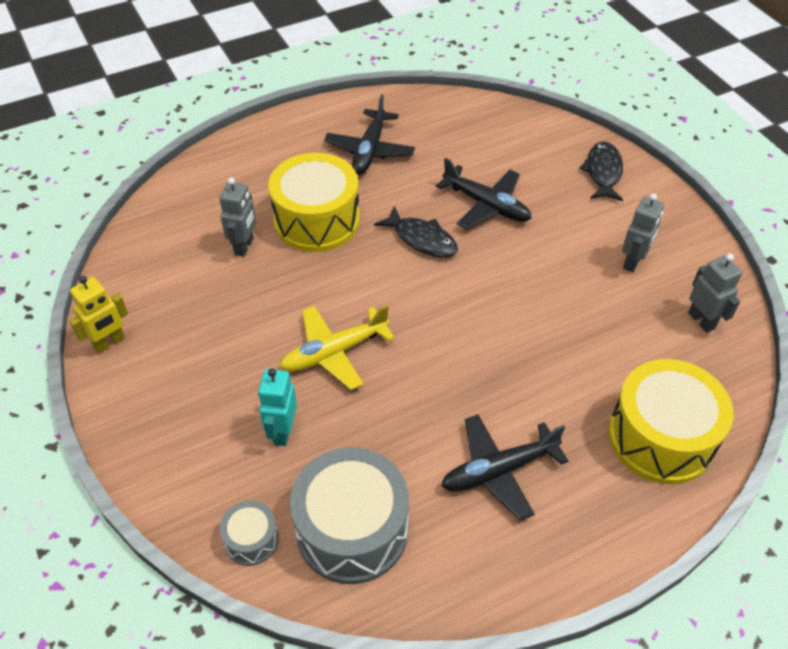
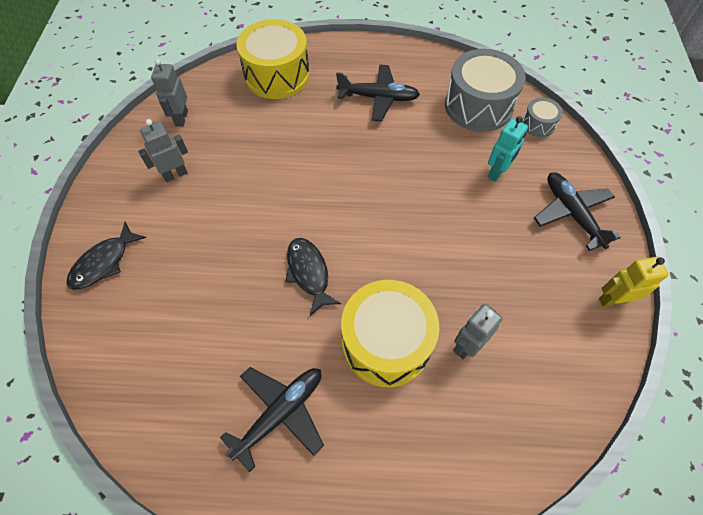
camera: 150 degrees left, 10 degrees up
yellow plane [280,305,395,390] -> none
black plane [436,158,532,229] -> black plane moved to [534,172,621,251]

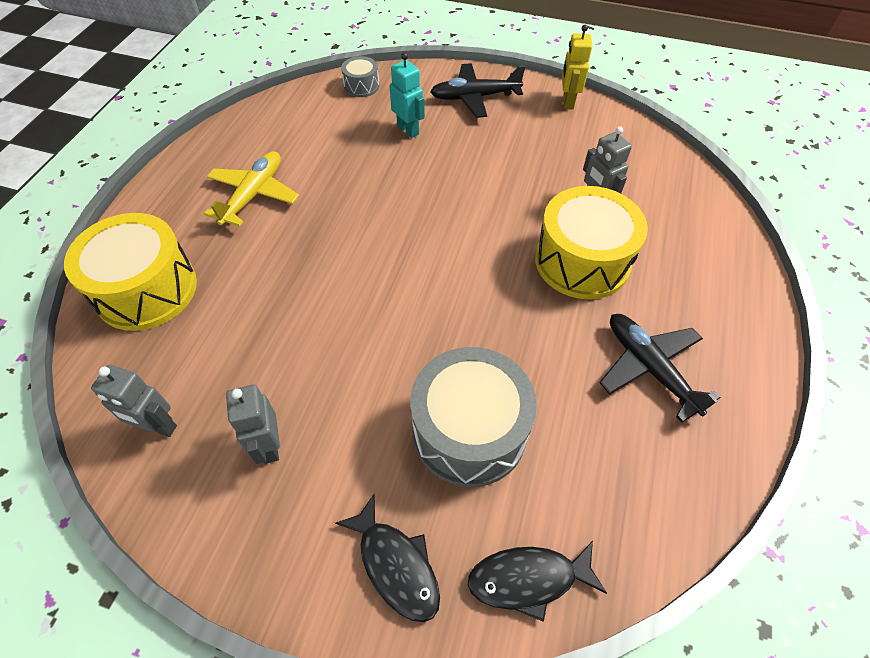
camera: 75 degrees left, 5 degrees down
black fish [285,238,341,316] -> black fish moved to [468,541,607,622]
black plane [336,64,420,121] -> yellow plane [204,151,299,226]
grey drum [445,49,526,132] -> grey drum moved to [410,347,537,487]

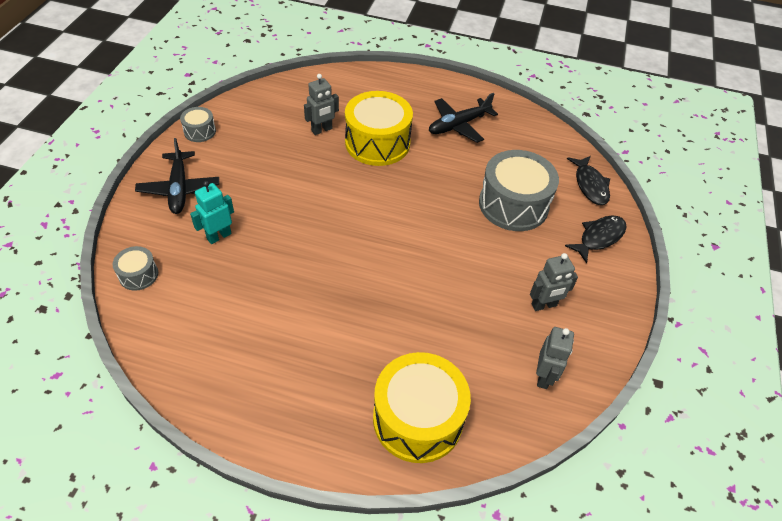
camera: 95 degrees left, 5 degrees down
yellow plane [204,151,299,226] -> none
yellow robot [562,25,592,110] -> grey drum [180,107,216,142]

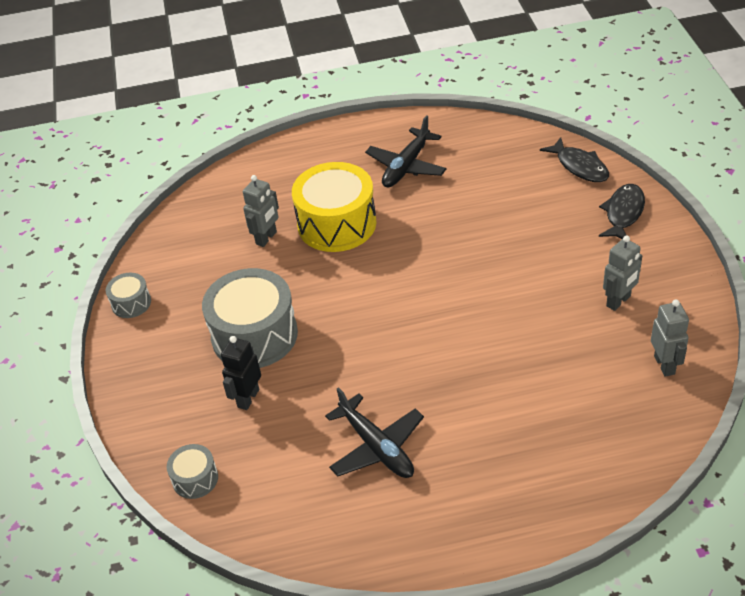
camera: 20 degrees left, 5 degrees down
black plane [135,138,219,214] -> black plane moved to [325,387,424,478]
turquoise robot [190,181,234,244] -> black robot [221,336,261,410]
yellow drum [373,352,471,463] -> none
grey drum [479,150,559,231] -> grey drum moved to [202,268,298,368]

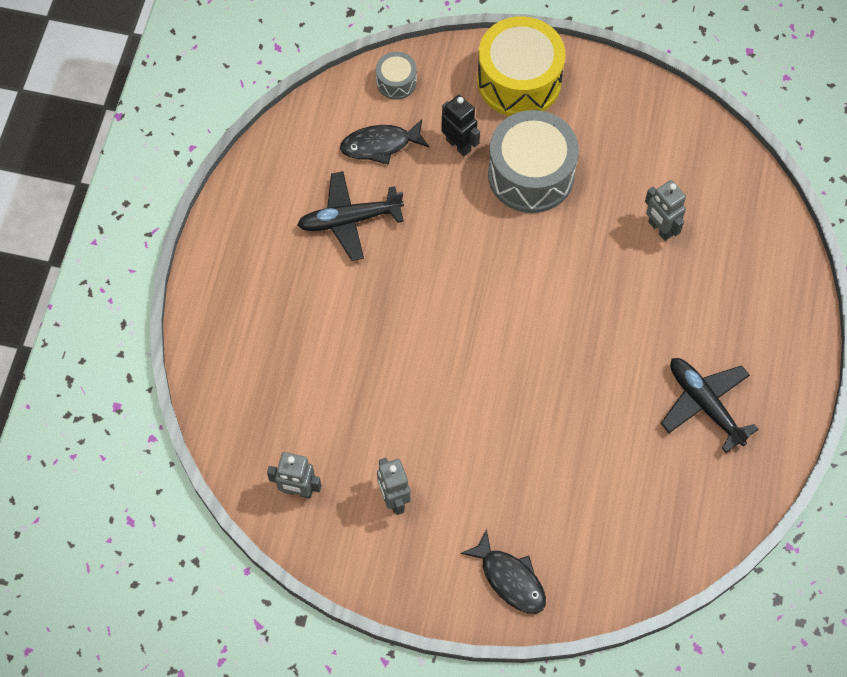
camera: 110 degrees right, 20 degrees up
grey drum [106,273,151,318] -> none
yellow drum [292,162,376,252] -> yellow drum moved to [477,16,565,116]
black fish [540,137,609,182] -> black fish moved to [340,119,429,165]

